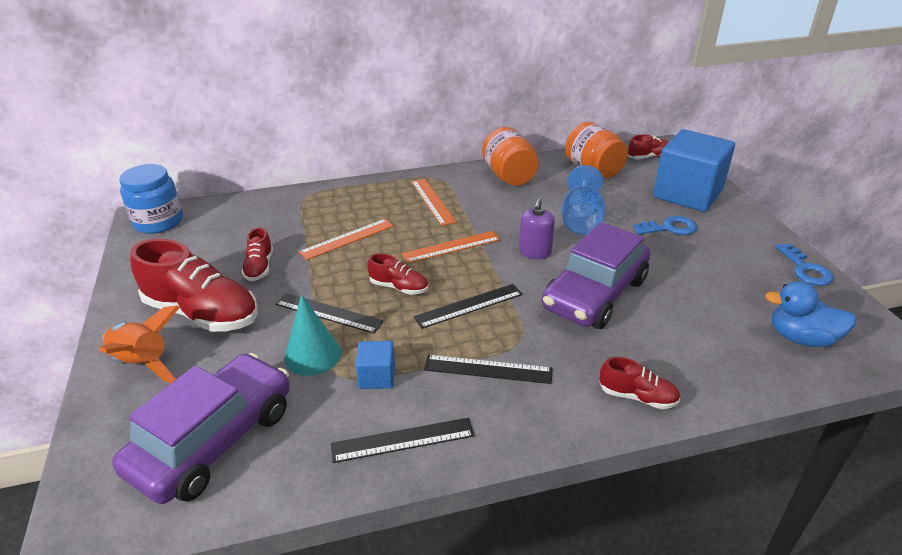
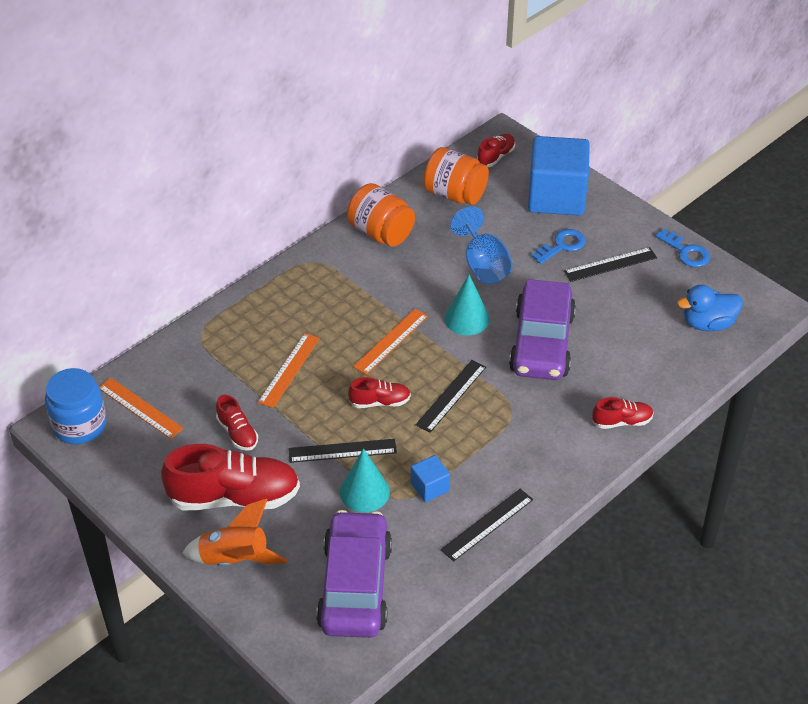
camera: 30 degrees left, 10 degrees up
orange ruler [411,179,456,226] -> orange ruler moved to [99,378,183,439]
black ruler [424,355,553,384] -> black ruler moved to [564,247,657,282]
purple soap dispenser [519,197,555,259] -> turquoise cone [445,275,490,335]

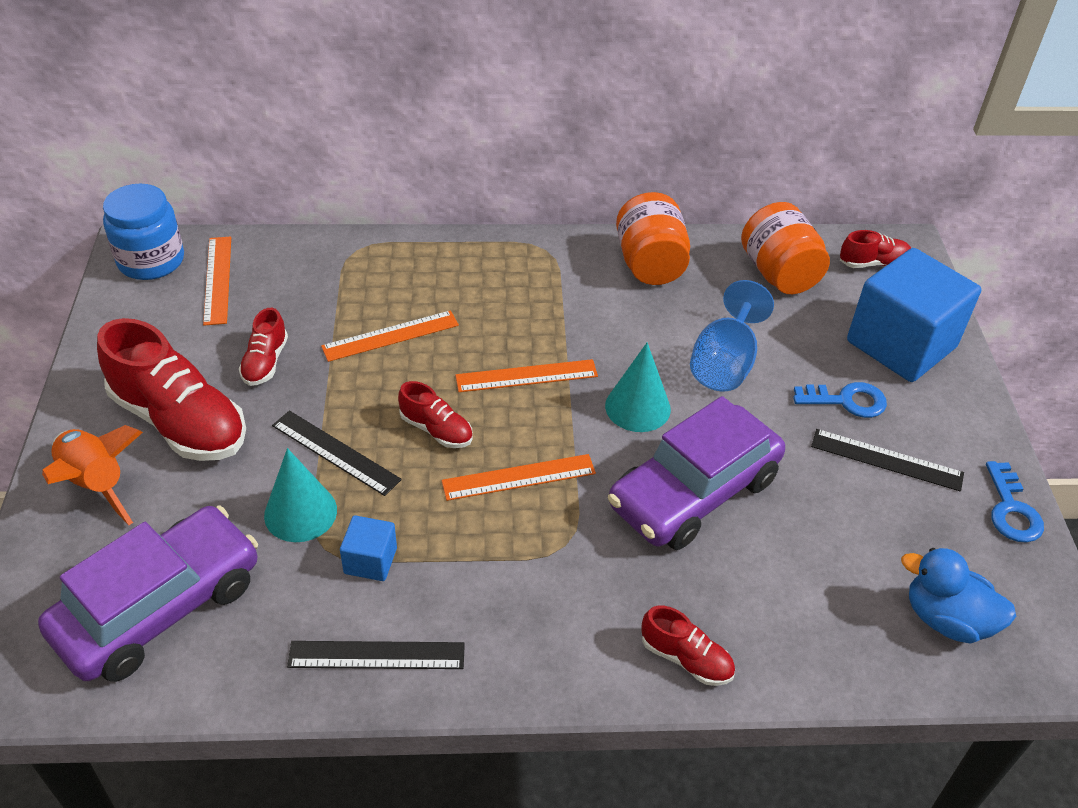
camera: 40 degrees right, 0 degrees up
black ruler [416,360,486,433] -> orange ruler [442,454,596,501]

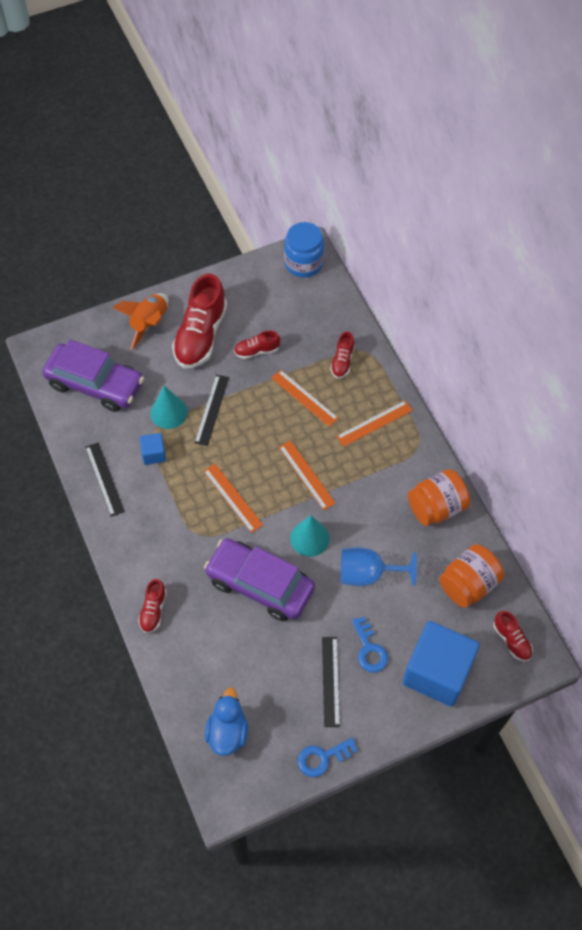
camera: 70 degrees right, 15 degrees up
orange ruler [203,237,231,326] -> orange ruler moved to [336,400,413,447]
red shoe [398,381,473,448] -> red shoe moved to [330,331,355,379]

